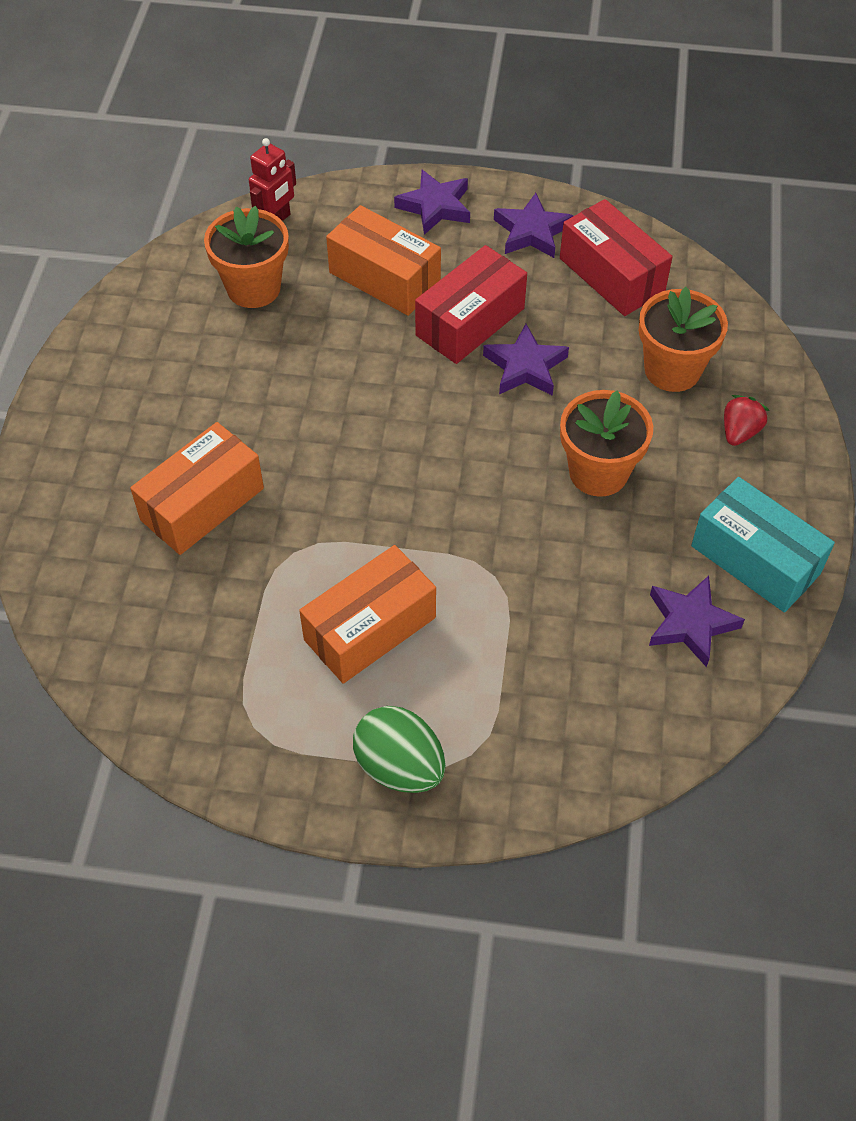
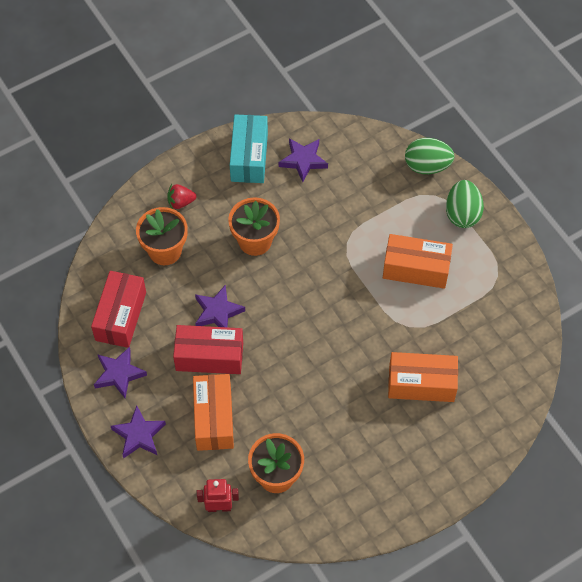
camera: 130 degrees left, 5 degrees up
none -> green egg [405,138,455,174]

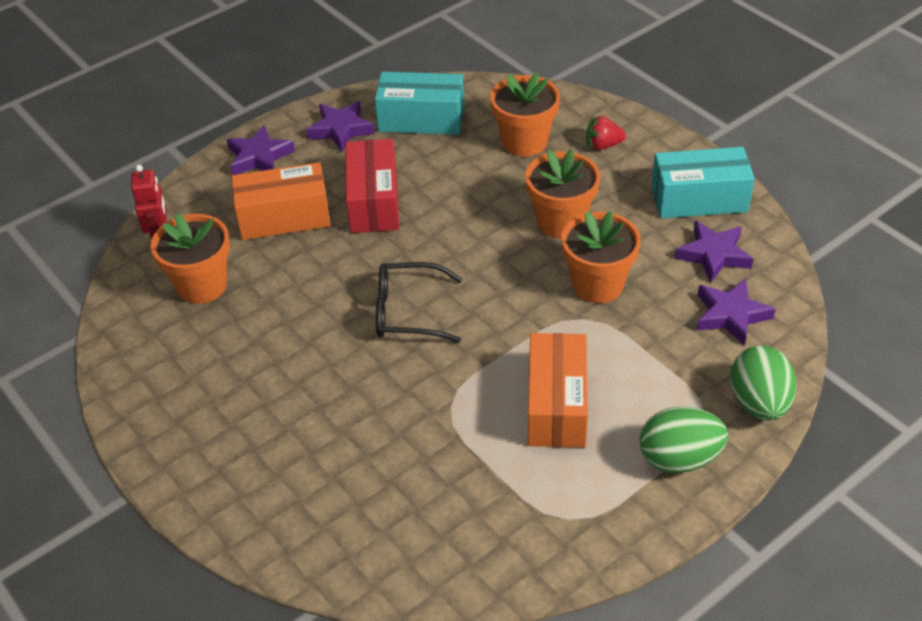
camera: 85 degrees right, 15 degrees down
red box [91,271,146,348] -> turquoise box [375,72,464,135]
red strawberry [167,184,196,209] -> red strawberry turned 75 degrees counterclockwise [586,115,626,150]
purple star [195,285,245,327] -> purple star moved to [697,278,776,346]
orange box [388,352,458,402] -> none
none -> black glasses [376,262,462,343]
none -> orange flower pot [561,211,641,303]

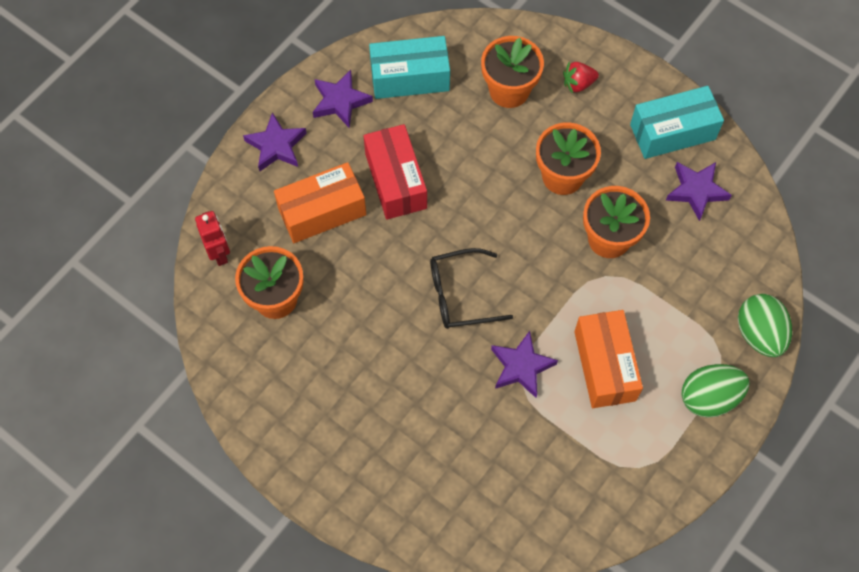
camera: 15 degrees left, 20 degrees up
purple star [697,278,776,346] -> purple star moved to [491,331,558,398]

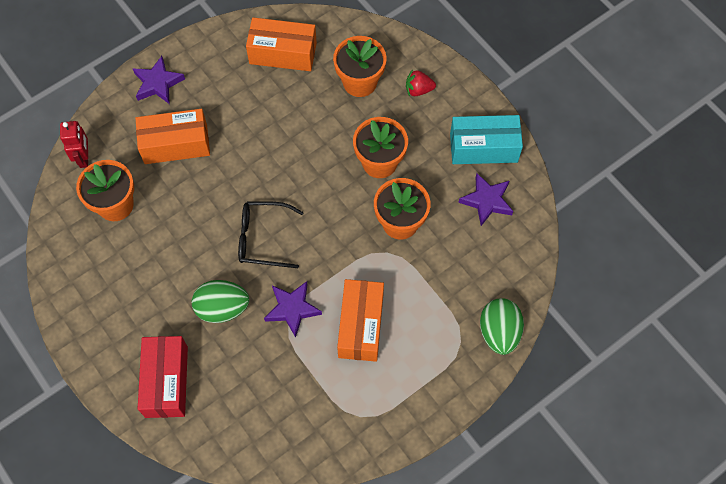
camera: 15 degrees right, 0 degrees up
purple star [313,70,373,128] -> none
red box [363,124,427,219] -> red box moved to [138,336,188,418]
turquoise box [369,36,450,99] -> orange box [246,17,317,71]
green egg [682,364,750,418] -> green egg moved to [192,280,249,323]

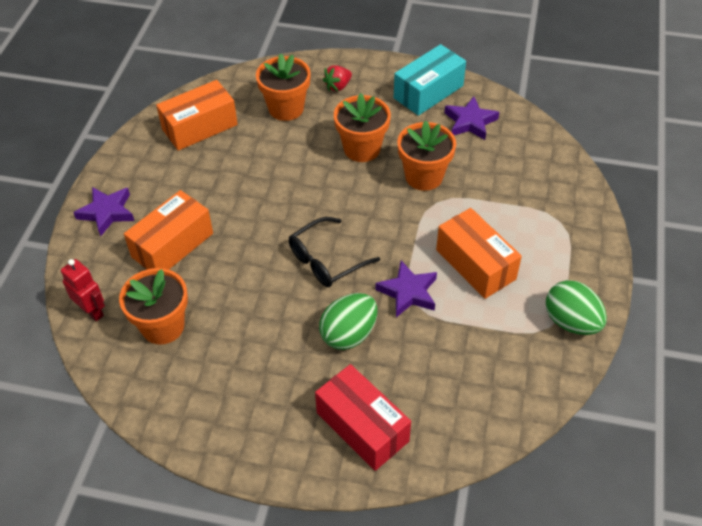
camera: 40 degrees left, 15 degrees down
green egg [480,298,524,355] -> green egg moved to [546,280,607,335]

